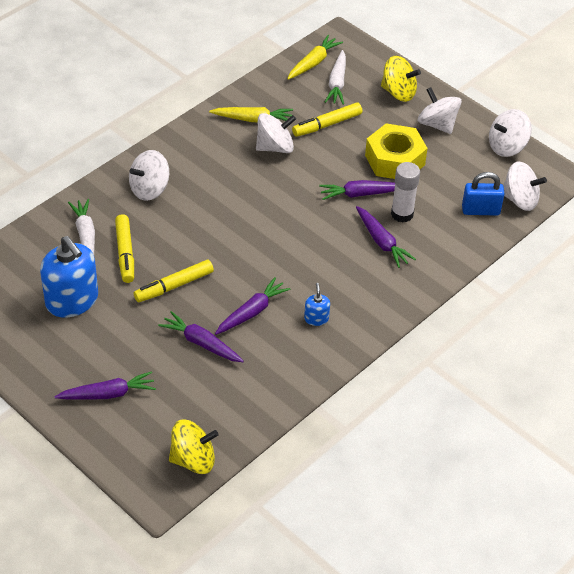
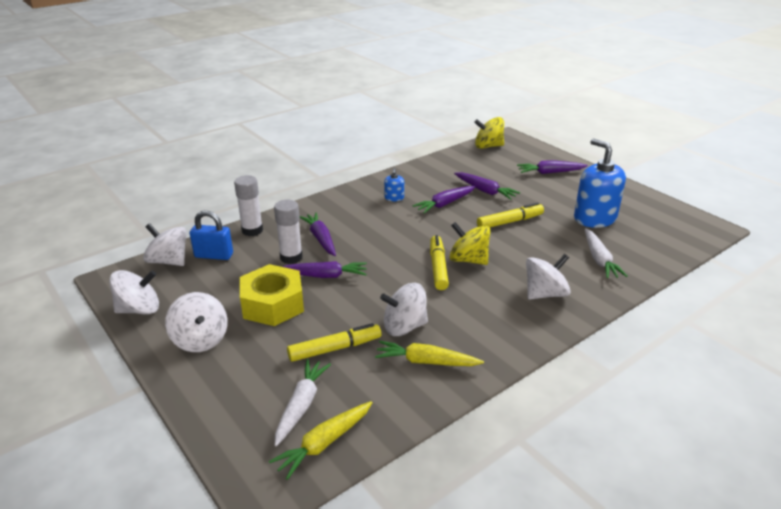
camera: 170 degrees left, 15 degrees down
yellow marker [115,214,134,283] -> yellow marker moved to [430,235,449,290]
yellow spinning top [381,56,421,102] -> yellow spinning top moved to [449,222,491,265]
none -> white glue stick [234,175,263,236]

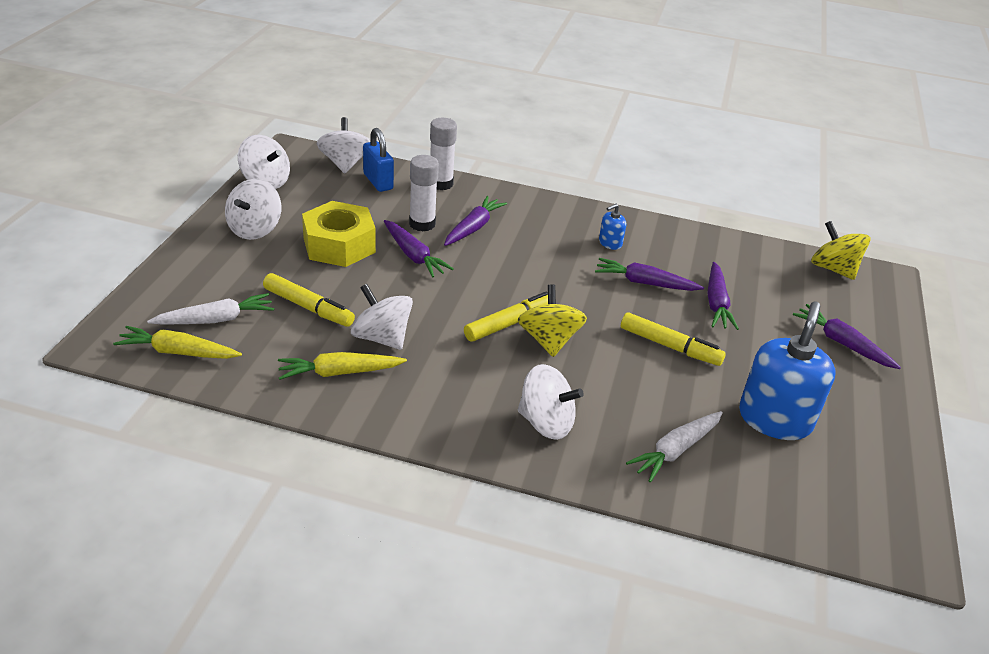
camera: 50 degrees right, 5 degrees up
yellow carrot [375,341,484,366] -> yellow carrot turned 75 degrees counterclockwise [278,352,407,380]

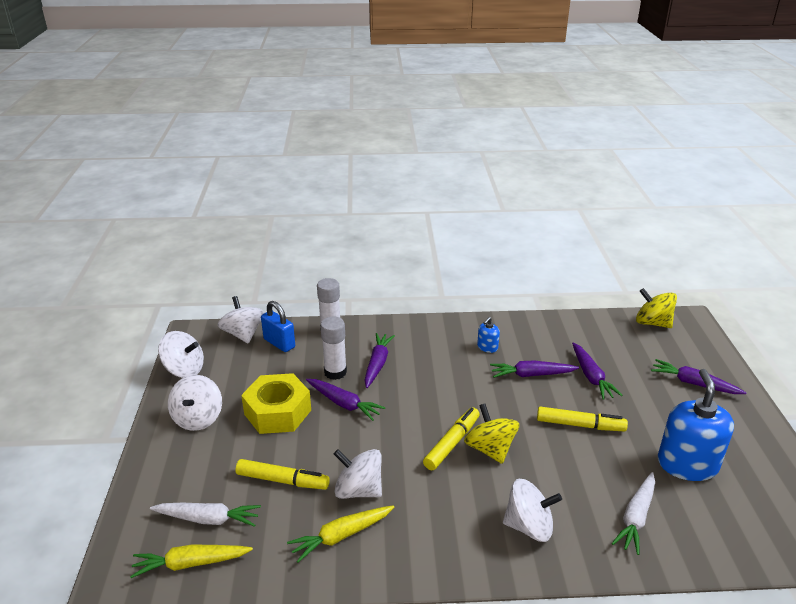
camera: 15 degrees left, 5 degrees down
white carrot [147,293,274,324] -> white carrot turned 45 degrees clockwise [150,503,261,527]

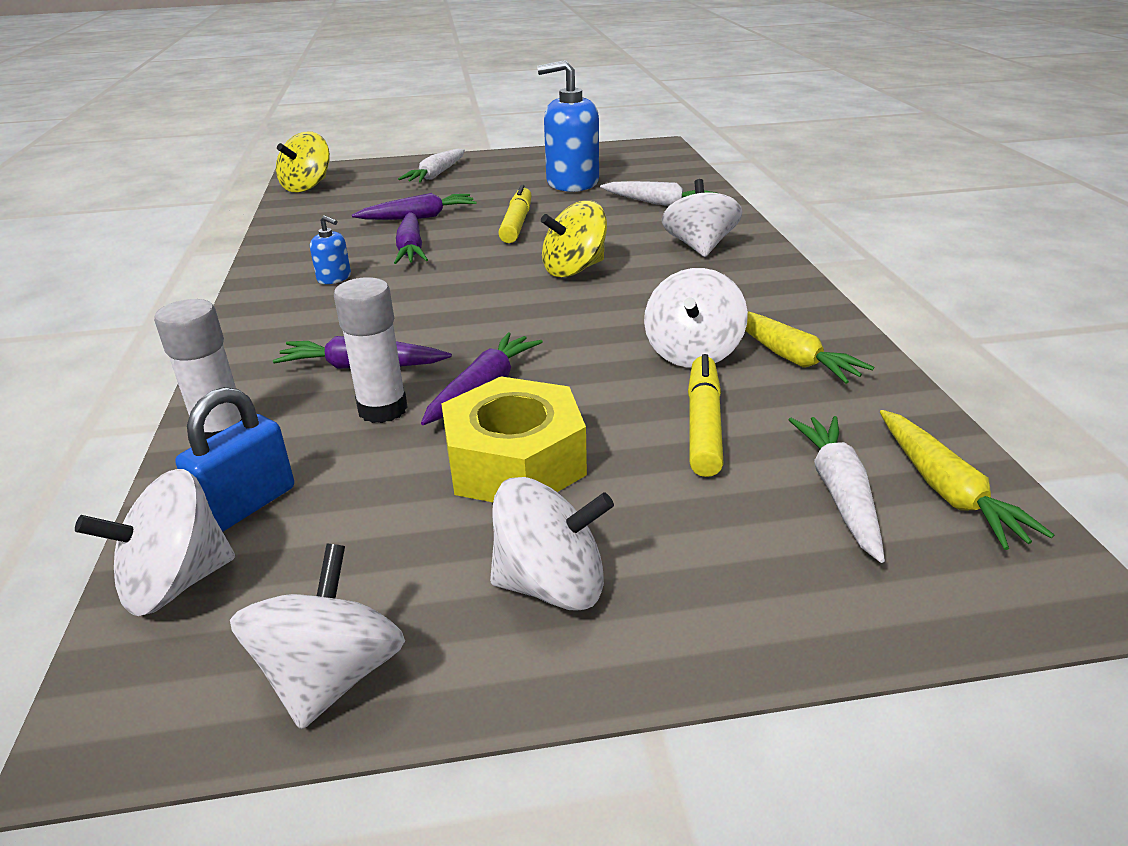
camera: 95 degrees left, 0 degrees up
yellow marker [423,407,480,470] -> none
purple carrot [651,359,747,394] -> white carrot [398,149,465,183]

